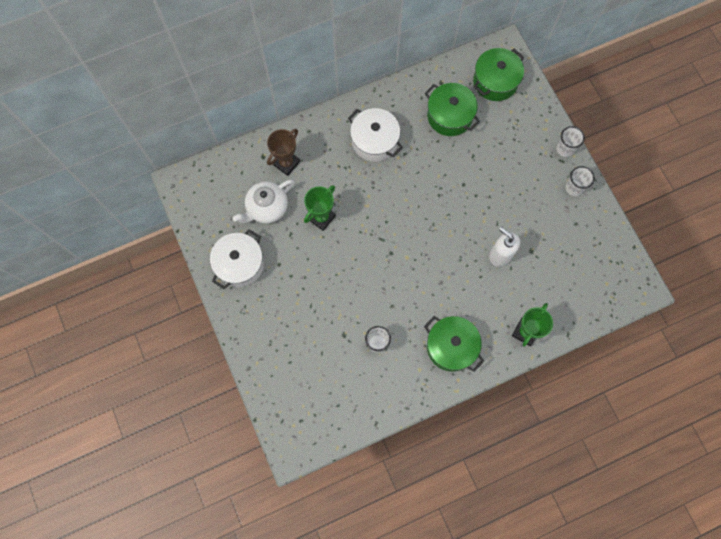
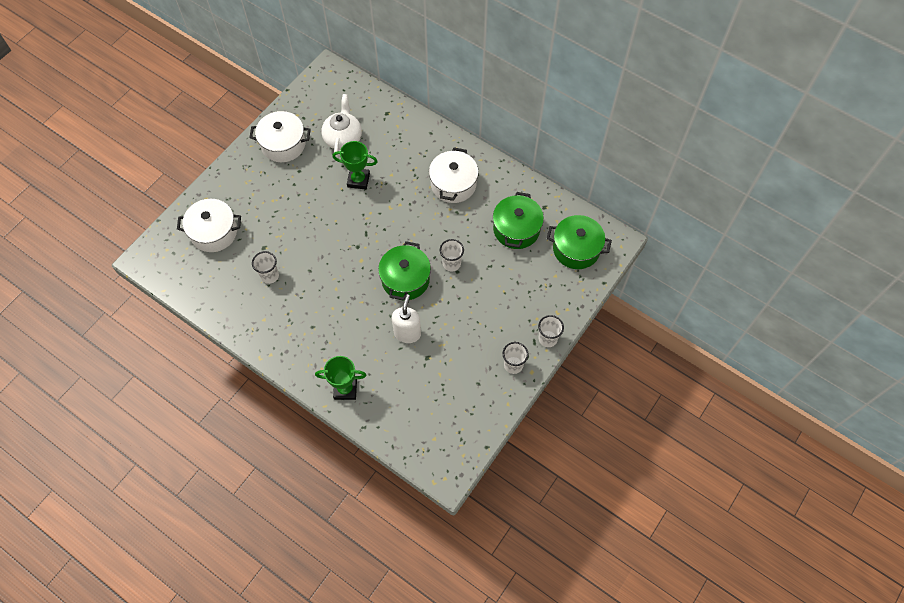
camera: 60 degrees right, 10 degrees down
white teapot [233,179,294,224] -> white teapot turned 75 degrees clockwise [321,94,362,158]
brown trophy [267,129,300,176] -> none
green pot [424,316,484,372] -> green pot moved to [378,241,431,301]
none -> white pot [177,199,241,252]
none -> white cup [440,239,464,271]

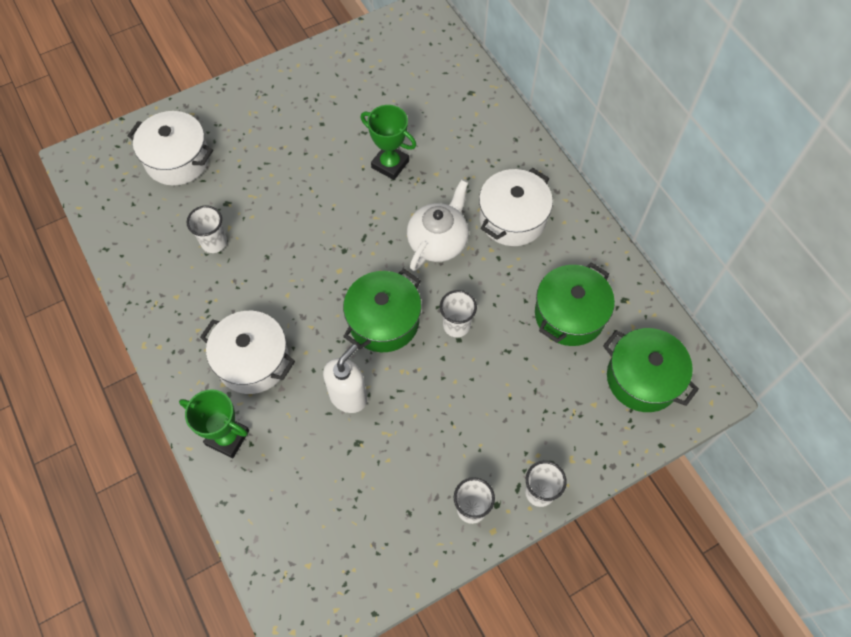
camera: 25 degrees right, 0 degrees up
white pot [249,111,311,162] -> white pot moved to [200,311,295,394]
white teapot [321,94,362,158] -> white teapot moved to [407,180,469,271]

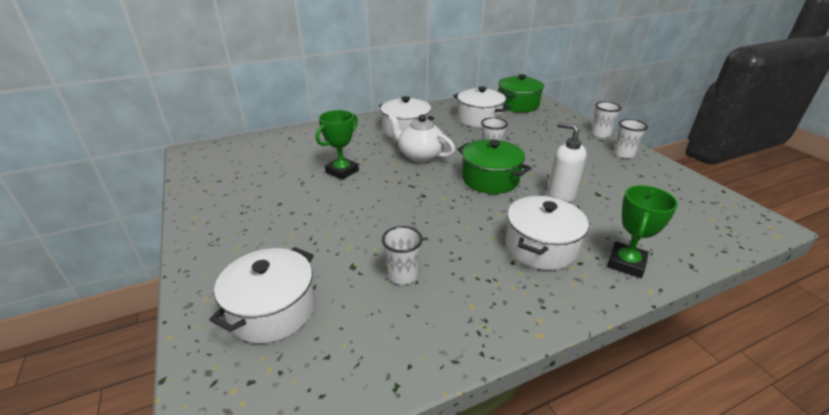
camera: 85 degrees left, 30 degrees down
green pot [535,262,615,346] -> white pot [454,86,510,128]

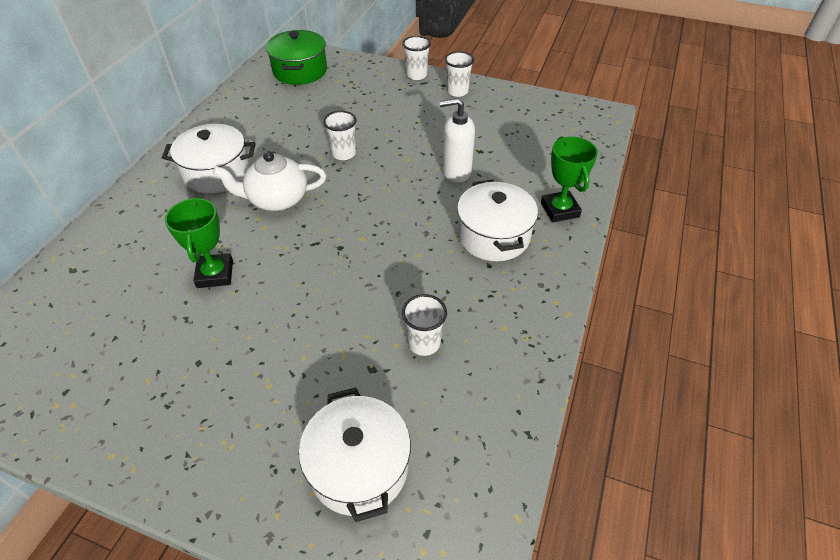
camera: 45 degrees left, 15 degrees up
white pot [454,86,510,128] -> none
green pot [457,139,531,194] -> none

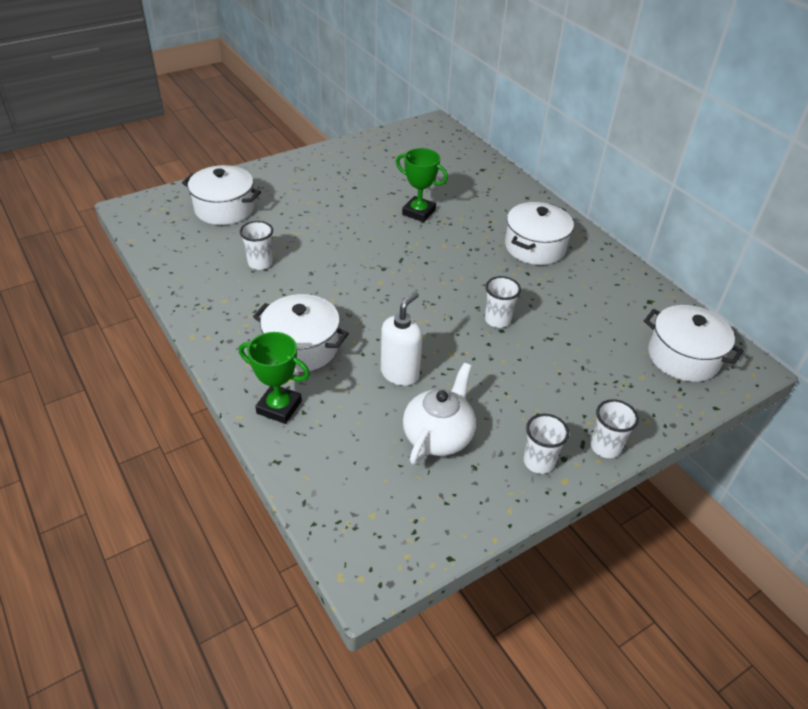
camera: 125 degrees right, 5 degrees down
white teapot [213,151,326,211] -> white teapot moved to [403,363,476,465]
green pot [266,30,327,85] -> white pot [644,305,744,382]

